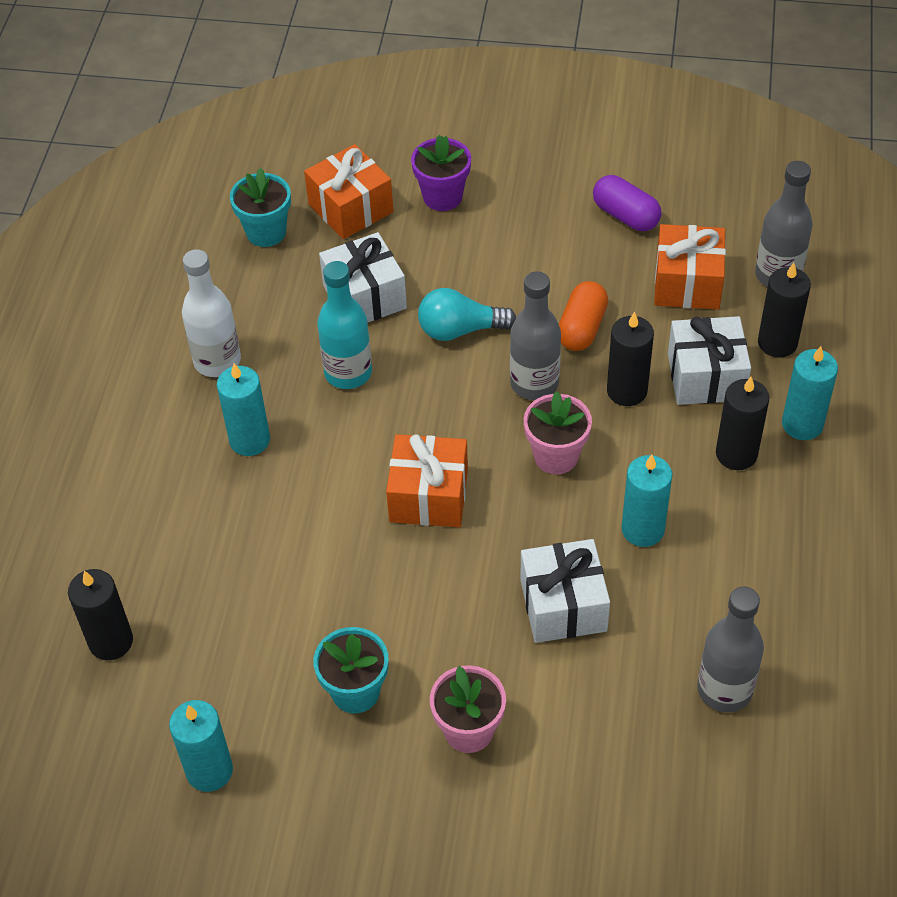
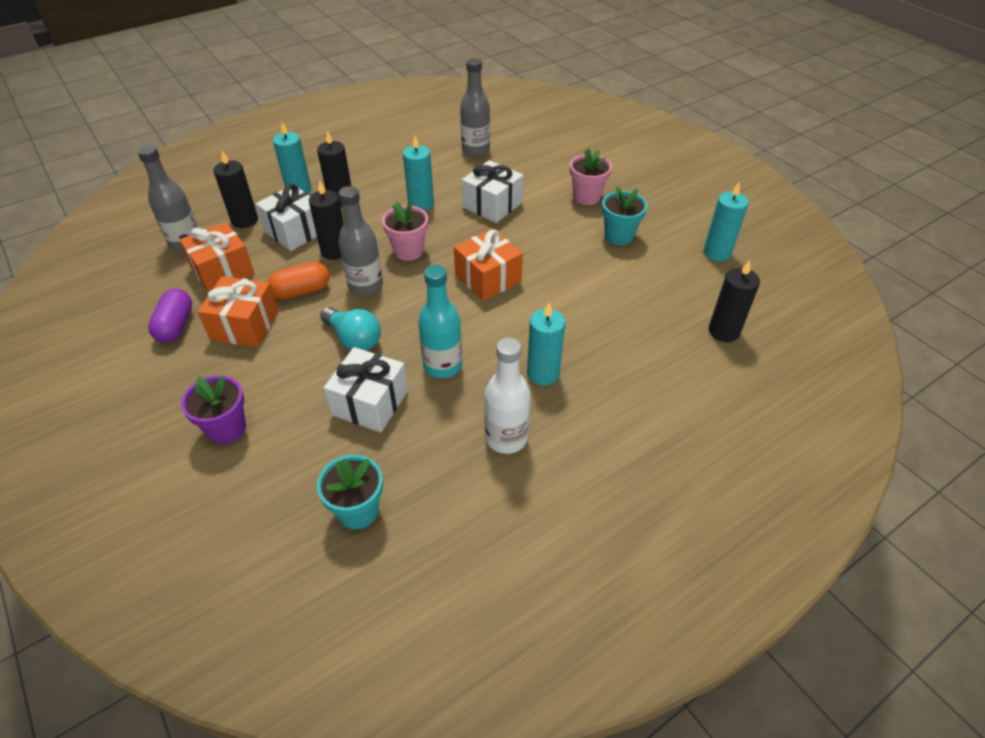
camera: 135 degrees left, 5 degrees down
orange gift [304,144,393,239] -> orange gift moved to [198,276,279,347]

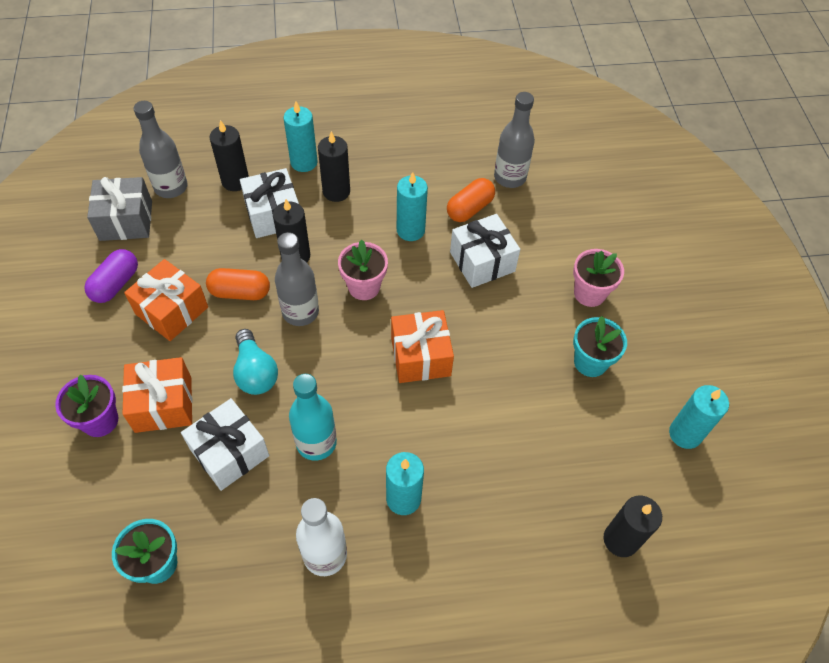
camera: 25 degrees right, 10 degrees up
orange gift [179,222,255,293] -> orange gift moved to [122,357,192,433]
none -> grey gift [87,177,152,241]
none -> orange capsule [447,178,495,222]

